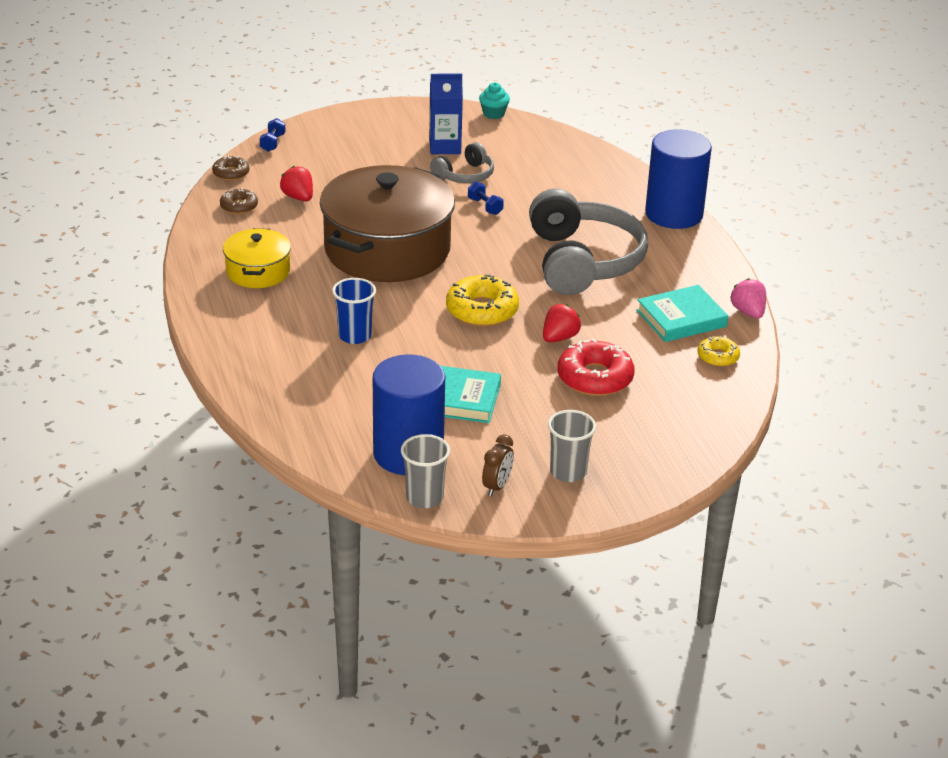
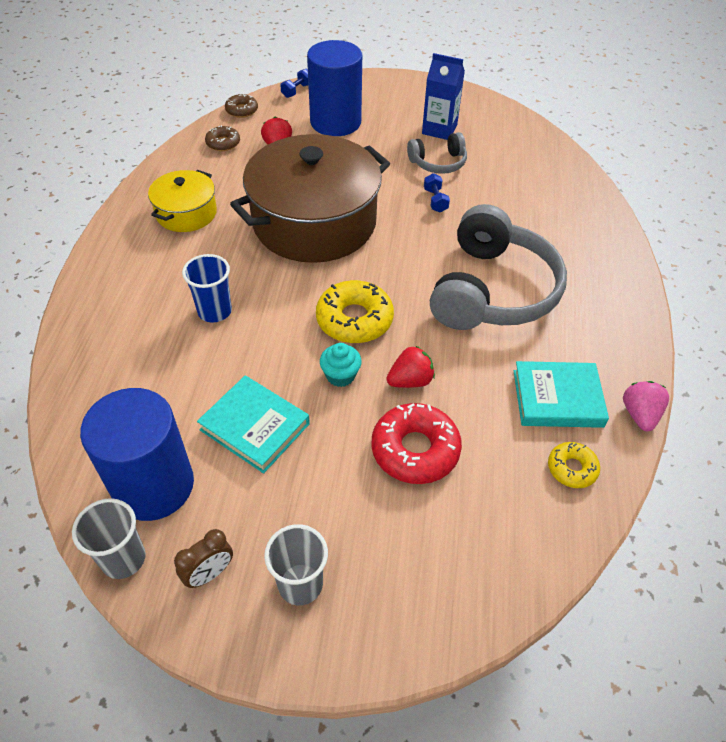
camera: 25 degrees right, 15 degrees up
turquoise cupcake [479,82,510,119] -> turquoise cupcake moved to [320,343,362,387]
blue cylinder [645,129,712,229] -> blue cylinder moved to [307,40,362,136]

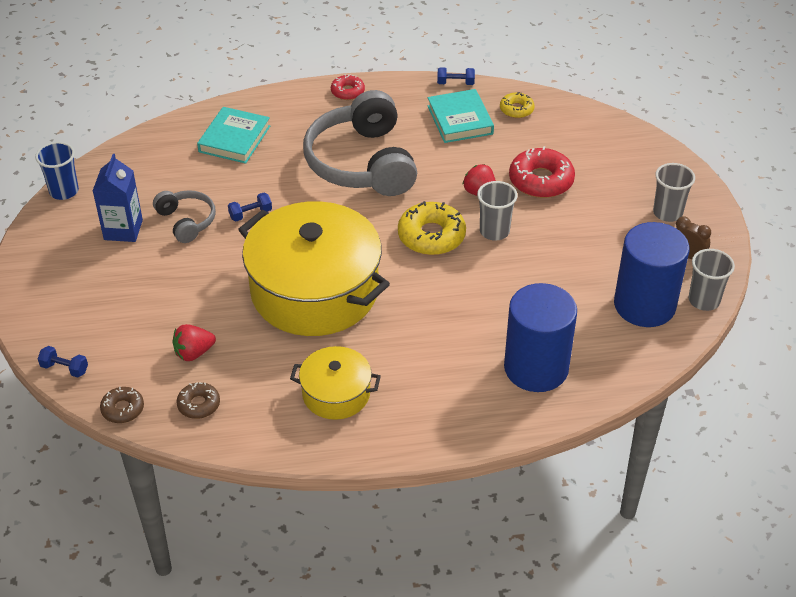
camera: 105 degrees left, 5 degrees down
blue cup [182,254,232,323] -> blue cup moved to [35,142,79,200]
turquoise book [197,376,310,473] -> turquoise book moved to [197,107,270,164]
brown pot [230,134,390,263] -> yellow pot [238,201,390,336]
blue cylinder [307,40,362,136] -> blue cylinder moved to [504,283,577,392]
turquoise cupcake [320,343,362,387] -> grey cup [477,181,517,241]
grey headphones [430,204,567,330] -> grey headphones turned 105 degrees counterclockwise [303,90,417,196]
pink strawberry [623,381,669,431] -> blue dumbbell [437,67,475,85]
none -> red donut [331,74,365,100]

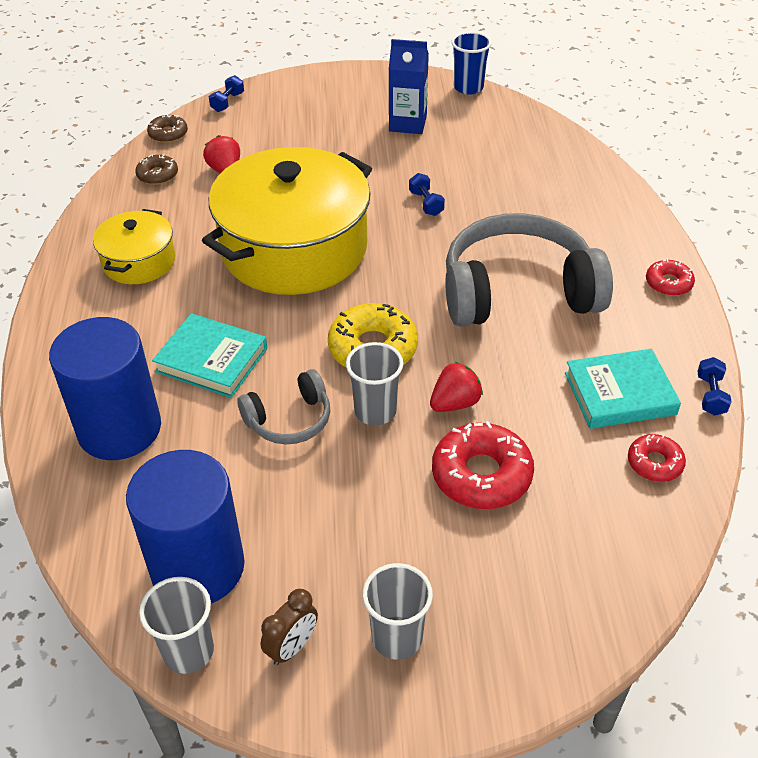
camera: 95 degrees right, 0 degrees up
grey headphones [153,190,216,243] -> grey headphones moved to [237,369,330,444]
turquoise book [197,107,270,164] -> turquoise book moved to [152,313,267,398]
yellow donut [500,92,535,118] -> red donut [628,434,686,482]

